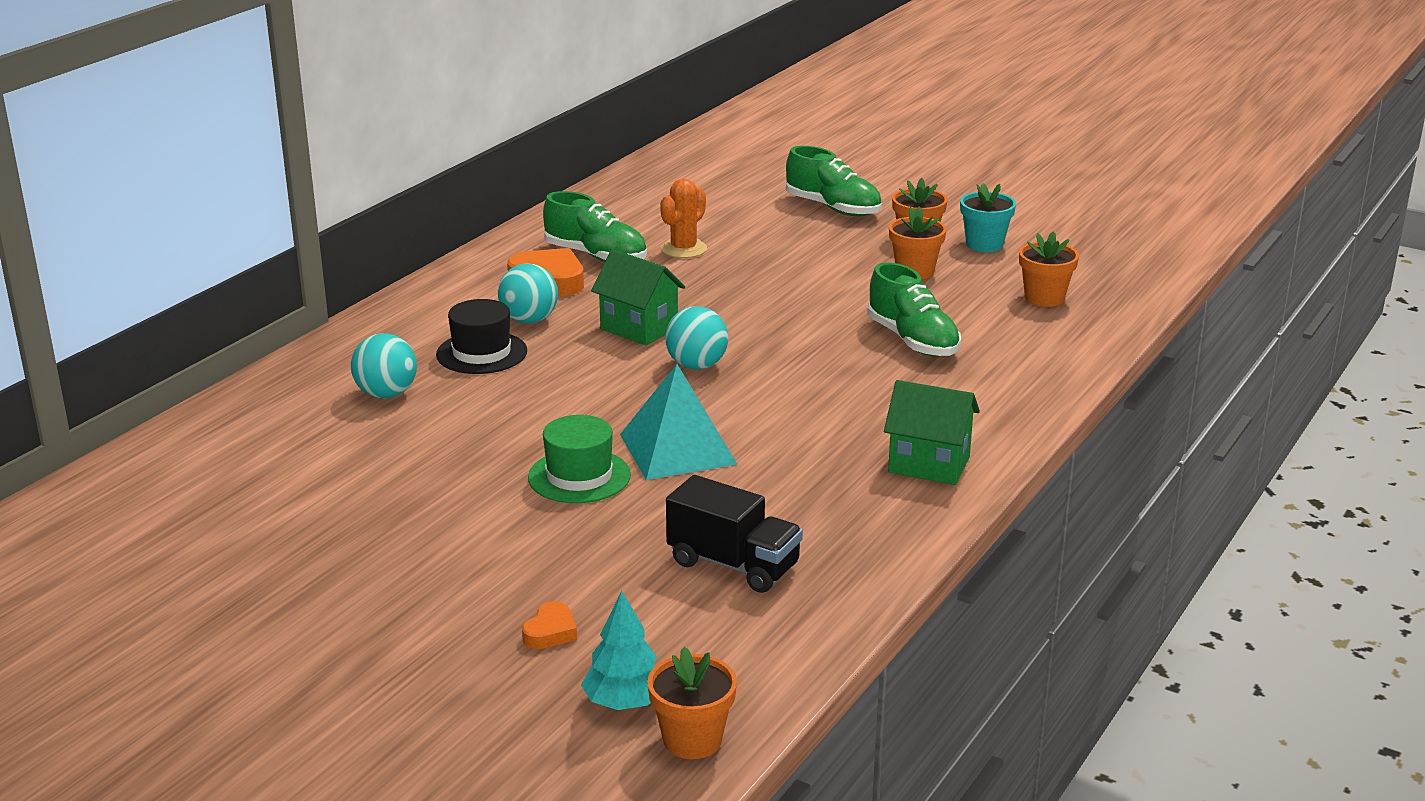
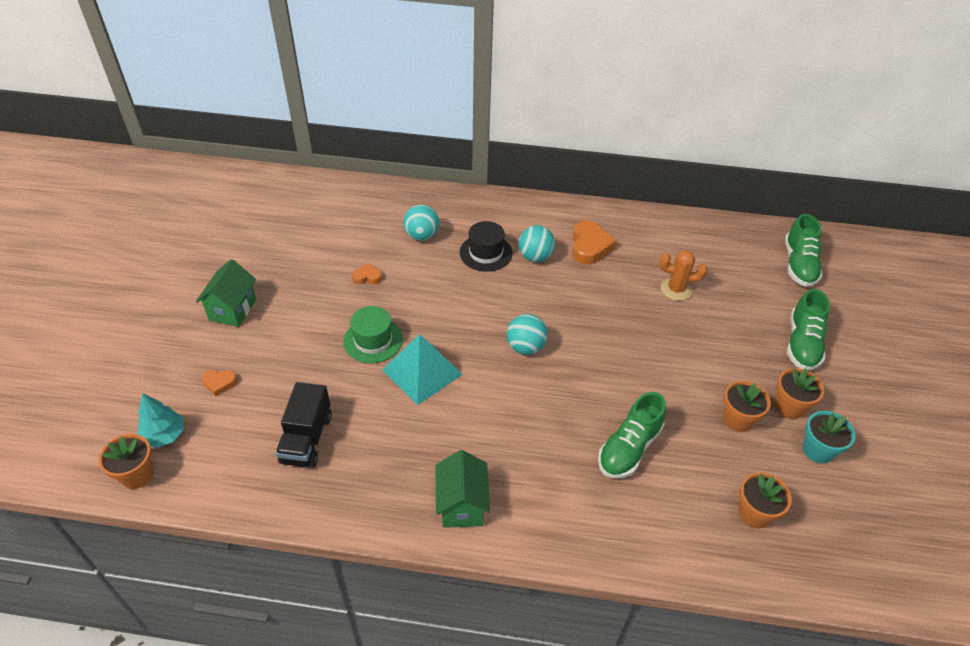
camera: 65 degrees right, 20 degrees up
green shoe [543,191,647,262] -> green shoe moved to [785,214,823,287]
green house [591,249,685,345] -> green house moved to [196,259,256,327]
none -> orange heart [352,263,382,284]

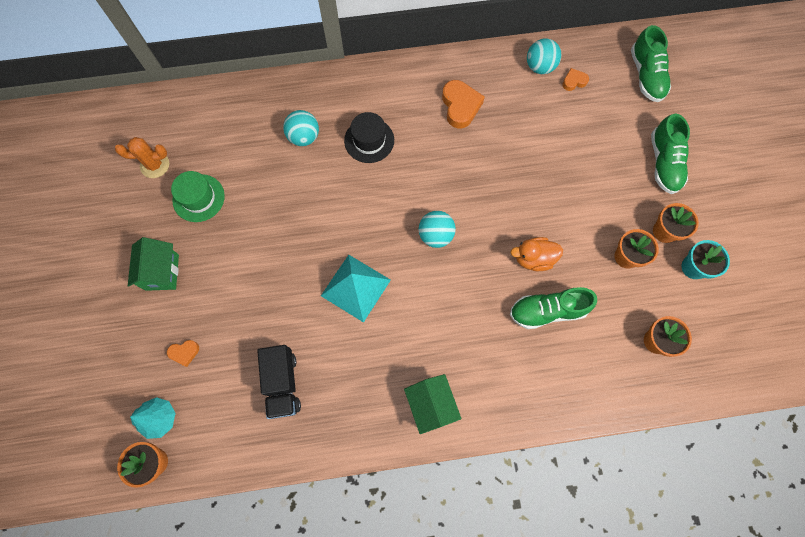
camera: 15 degrees left, 25 degrees up
green hat [343,306,403,363] -> green hat moved to [171,171,225,222]
orange heart [352,263,382,284] -> orange heart moved to [562,68,589,91]
turquoise ball [518,225,555,262] -> turquoise ball moved to [527,38,561,74]
green shoe [598,392,666,478] -> green shoe turned 60 degrees clockwise [510,287,597,329]
orange cactus [660,250,708,301] -> orange cactus moved to [115,137,169,178]
none -> orange duck [510,237,563,271]

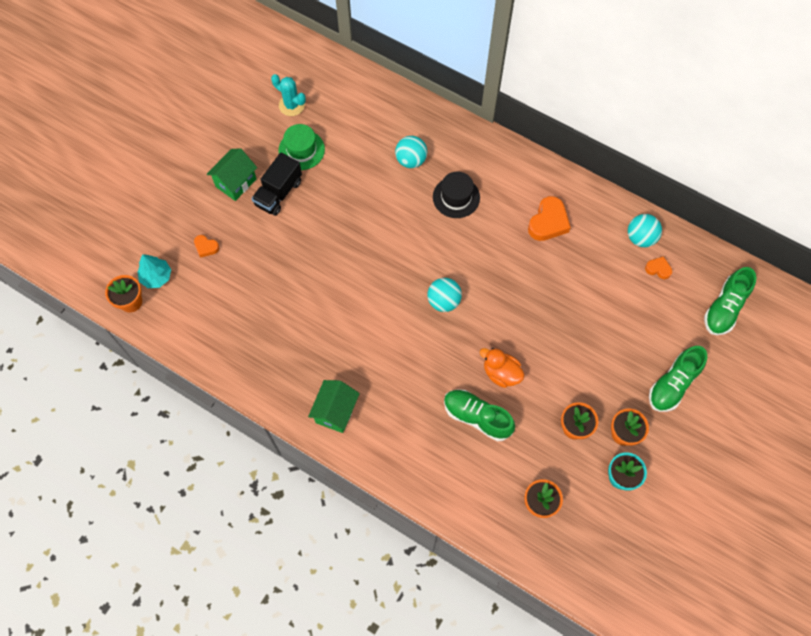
camera: 40 degrees right, 5 degrees down
orange cactus [115,137,169,178] -> turquoise cactus [271,74,306,116]
black truck [257,345,301,419] -> black truck moved to [251,153,302,216]
turquoise pyramid [321,255,391,323] -> none

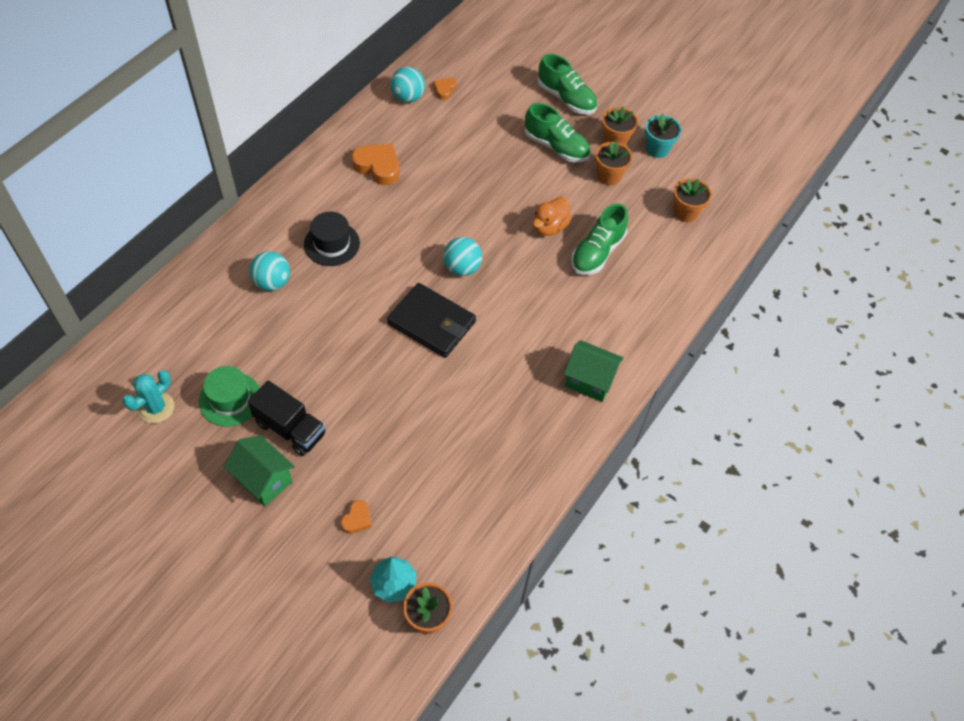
camera: 90 degrees left, 10 degrees down
green shoe [704,267,756,335] -> green shoe moved to [525,103,591,162]
none -> black wallet [387,283,476,358]

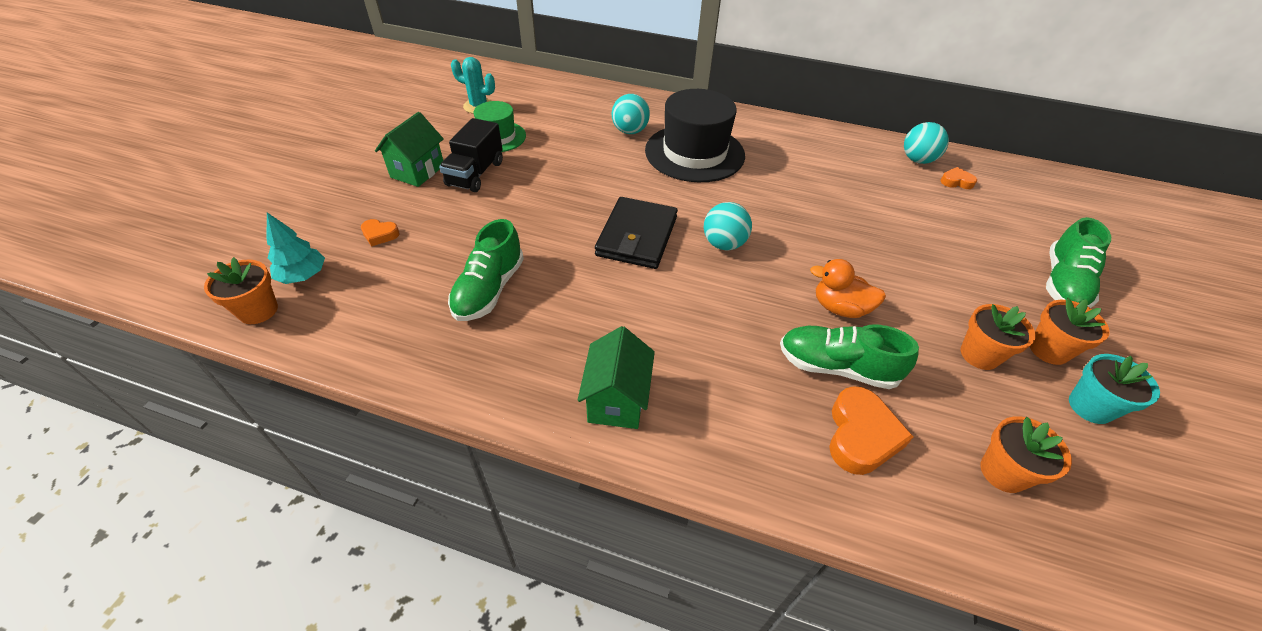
camera: 75 degrees right, 10 degrees down
black hat [304,212,360,266] -> black hat [645,89,745,182], size x1.74
orange heart [351,144,399,185] -> orange heart moved to [829,386,913,475]
green shoe [525,103,591,162] -> green shoe moved to [448,219,524,321]

